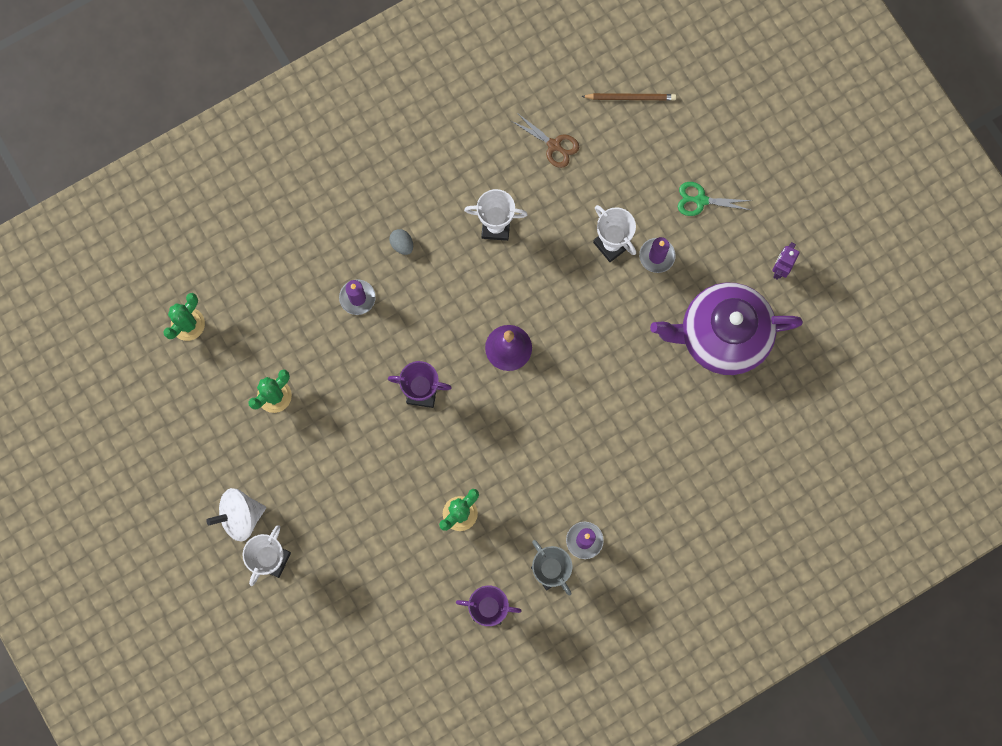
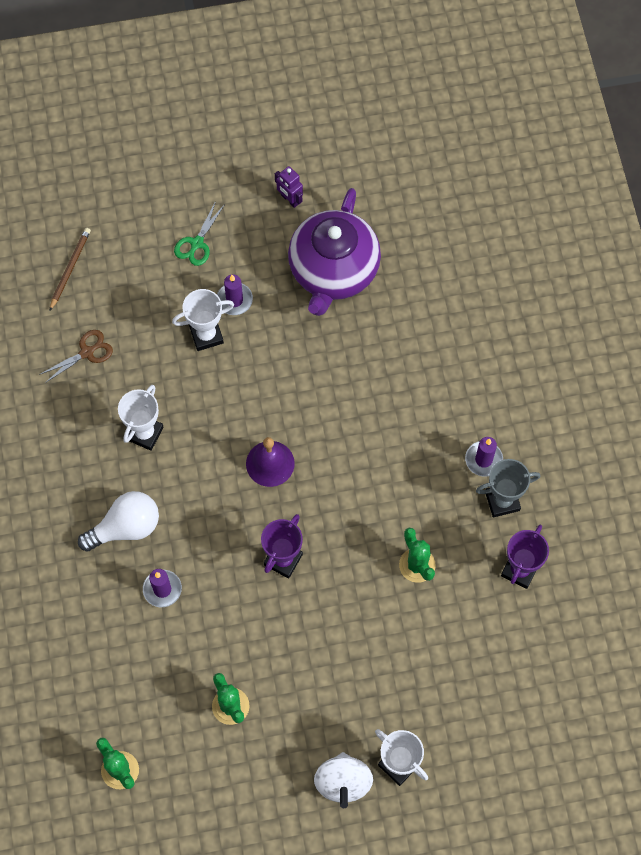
camera: 70 degrees left, 10 degrees down
grey egg [389,229,413,255] -> white light bulb [78,491,159,552]

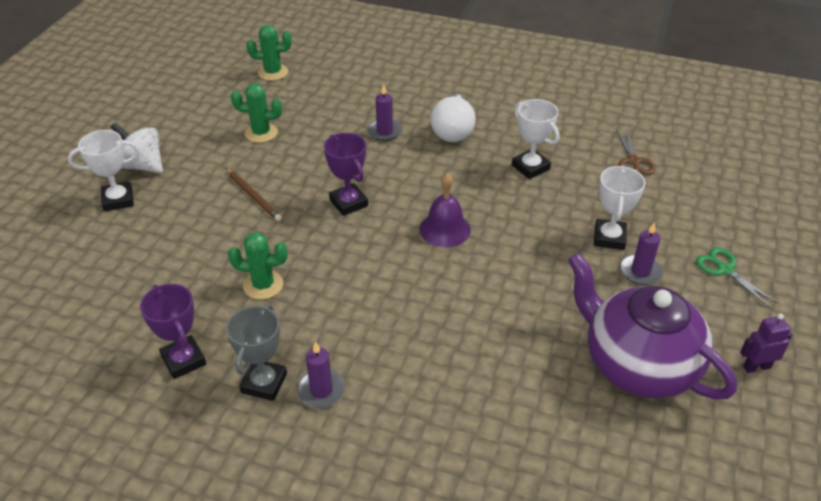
camera: 120 degrees right, 25 degrees down
brown pencil [50,228,91,310] -> brown pencil moved to [225,167,282,221]

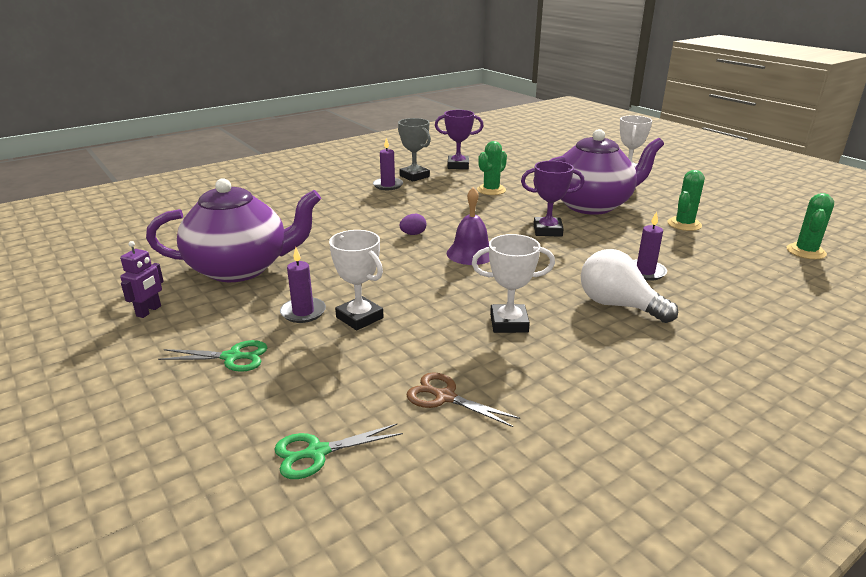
camera: 125 degrees right, 15 degrees down
white spinning top [111,122,163,173] -> none
brown pencil [225,167,282,221] -> purple teapot [533,129,664,215]
none -> green scissors [274,424,403,479]
none -> purple egg [400,214,427,235]

